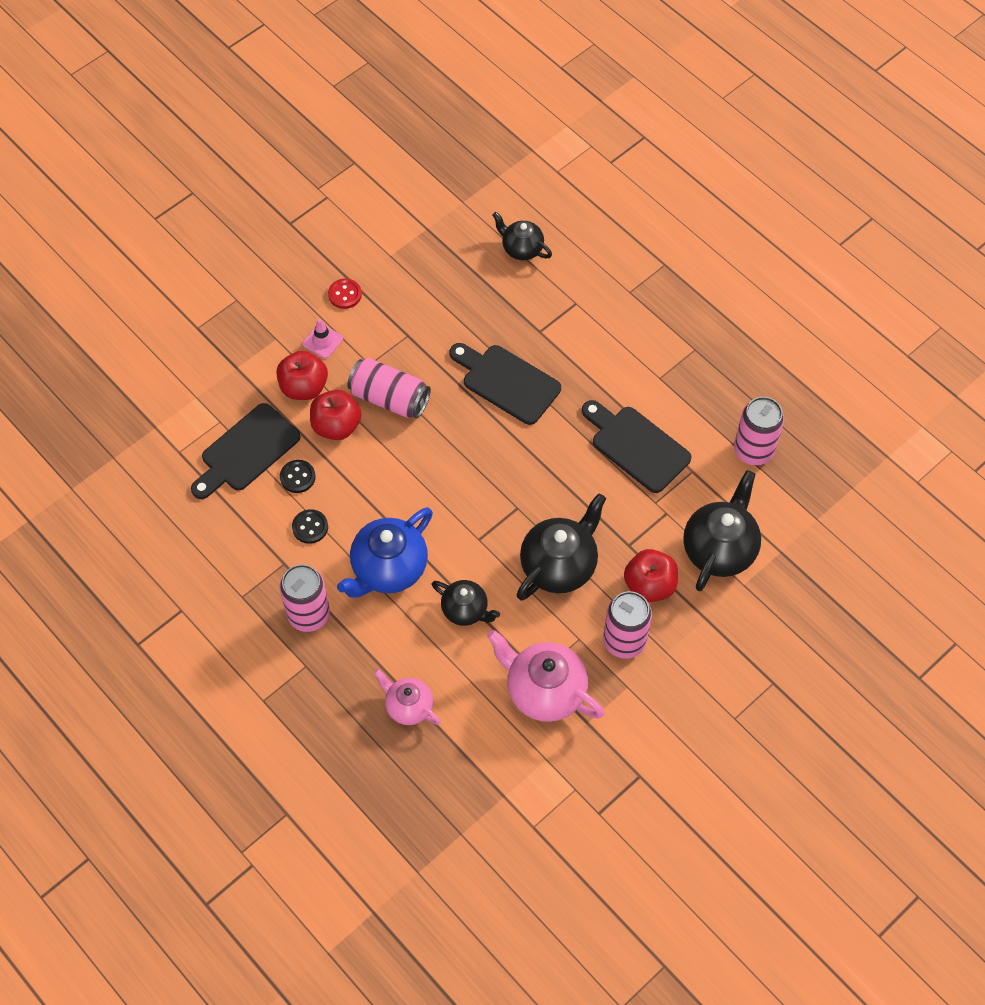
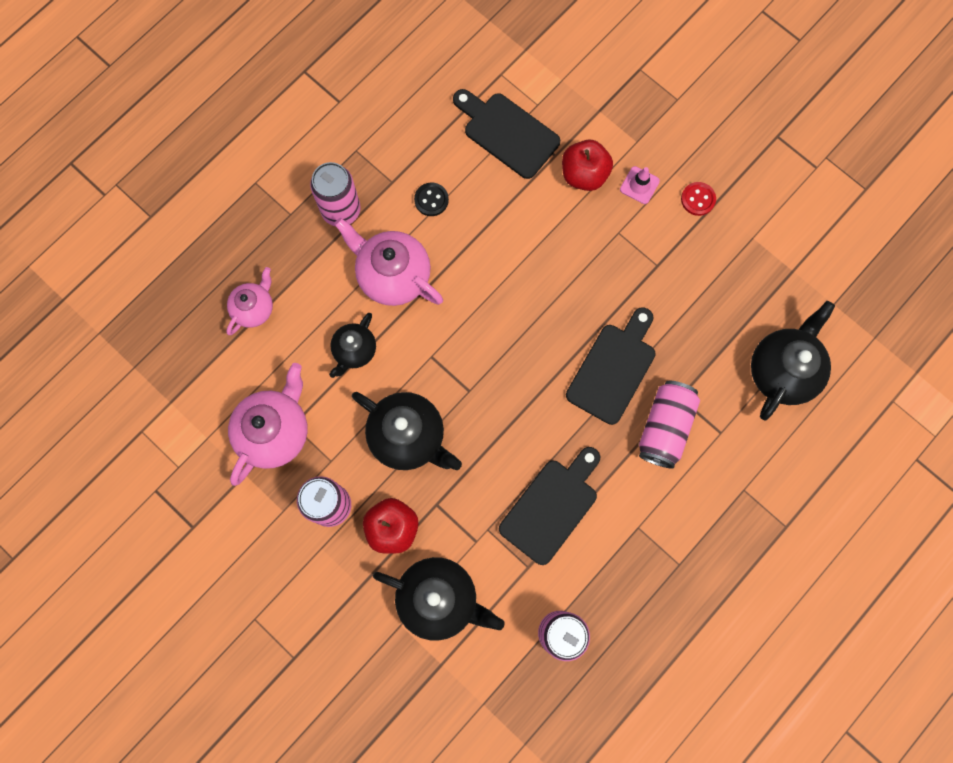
camera: 85 degrees right, 15 degrees up
black button [280,460,316,493] -> none
red apple [310,390,361,440] -> none
blue teapot [337,507,433,598] -> pink teapot [334,218,443,306]
pink can [347,358,431,418] -> pink can moved to [639,381,700,469]
black teapot [493,212,552,260] -> black teapot [751,301,835,421], size x1.67

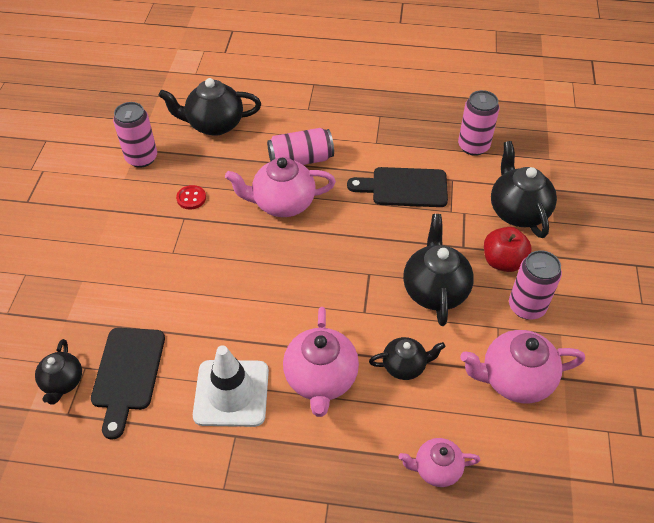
camera: 125 degrees left, 25 degrees down
pink can [310,162,361,226] -> pink can moved to [113,102,157,168]
black button [414,182,449,216] -> white traffic cone [193,345,269,427]
red apple [562,140,613,191] -> none
black cutting board [566,307,656,425] -> pink teapot [225,157,336,217]
pink traffic cone [620,166,660,204] -> none
red button [681,182,716,216] -> red button moved to [176,185,206,210]
none -> black teapot [35,339,82,405]

